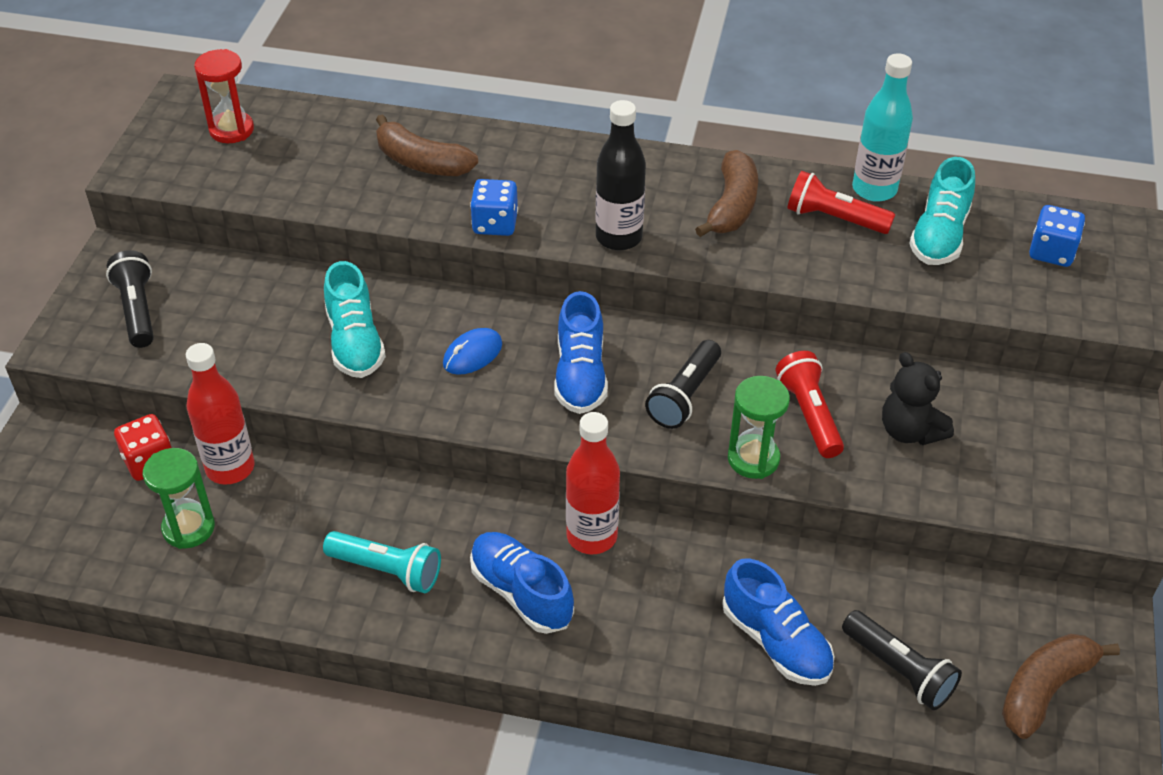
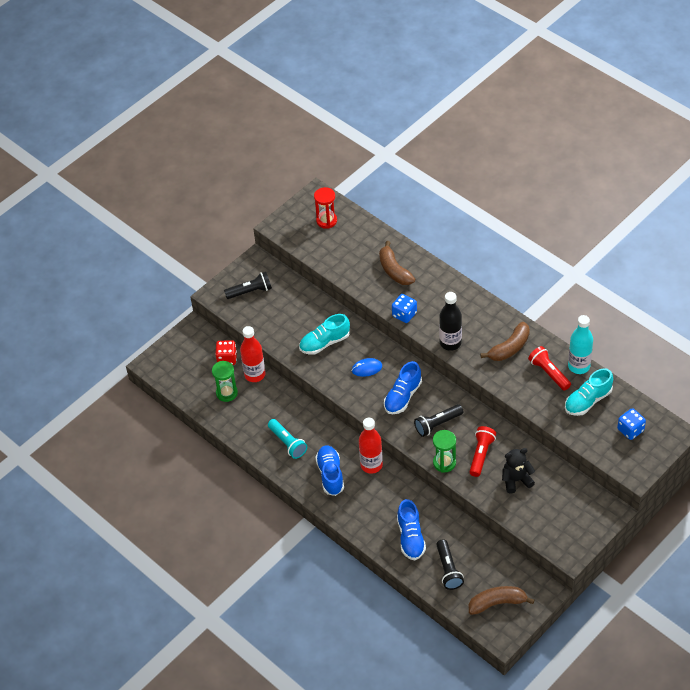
camera: 35 degrees right, 5 degrees up
black flashlight [106,250,154,348] -> black flashlight turned 60 degrees clockwise [224,272,272,299]
turquoise shoe [324,261,386,378] -> turquoise shoe turned 45 degrees clockwise [299,314,350,355]
black teddy bear [882,352,954,445] -> black teddy bear turned 75 degrees clockwise [502,448,535,493]

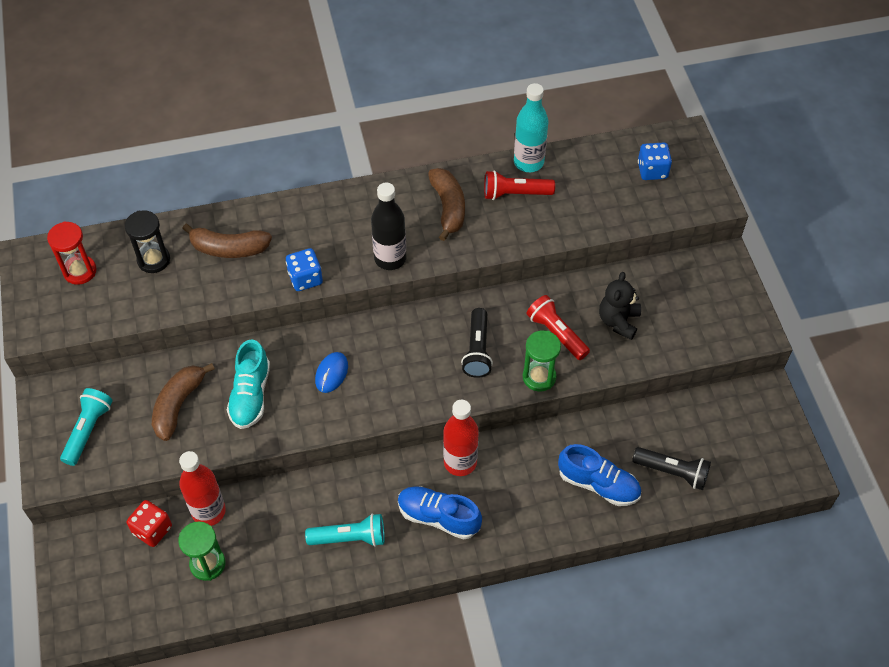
camera: 60 degrees left, 5 degrees up
black flashlight [224,272,272,299] -> turquoise flashlight [60,388,113,466]
blue shoe [384,361,422,414] -> none
brown banana [469,586,534,615] -> brown banana moved to [152,363,215,441]
turquoise shoe [565,368,613,416] -> none
none -> black hourglass [125,210,170,273]

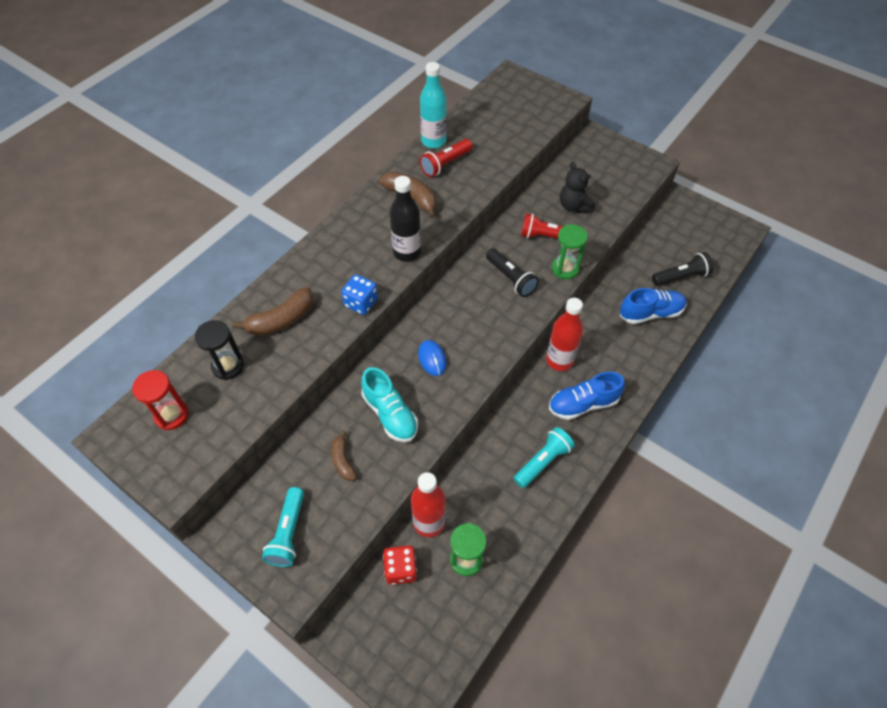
camera: 40 degrees left, 0 degrees up
turquoise flashlight [60,388,113,466] -> turquoise flashlight turned 150 degrees counterclockwise [262,487,304,567]
brown banana [152,363,215,441] -> brown banana [331,430,357,481], size x0.61
blue dice [638,142,672,180] -> none

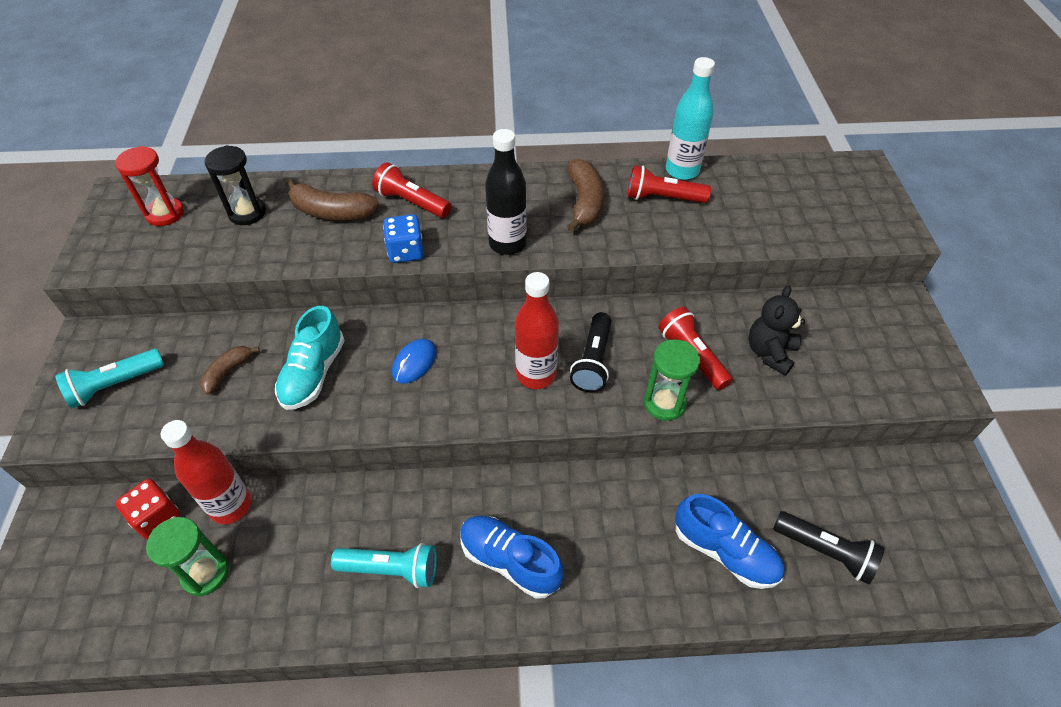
camera: 50 degrees right, 5 degrees down
red bottle [546,298,583,371] -> red bottle moved to [515,272,559,389]
none -> red flashlight [372,162,451,218]

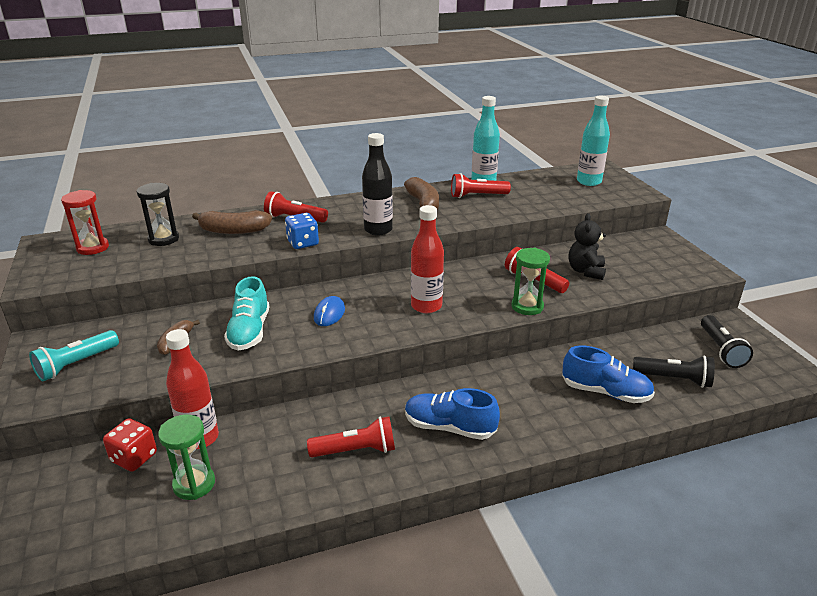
camera: 15 degrees left, 20 degrees down
turquoise flashlight [331,543,437,588] -> red flashlight [307,416,395,457]
black flashlight [570,312,611,393] -> black flashlight moved to [701,315,753,368]
none -> turquoise bottle [577,96,610,186]

